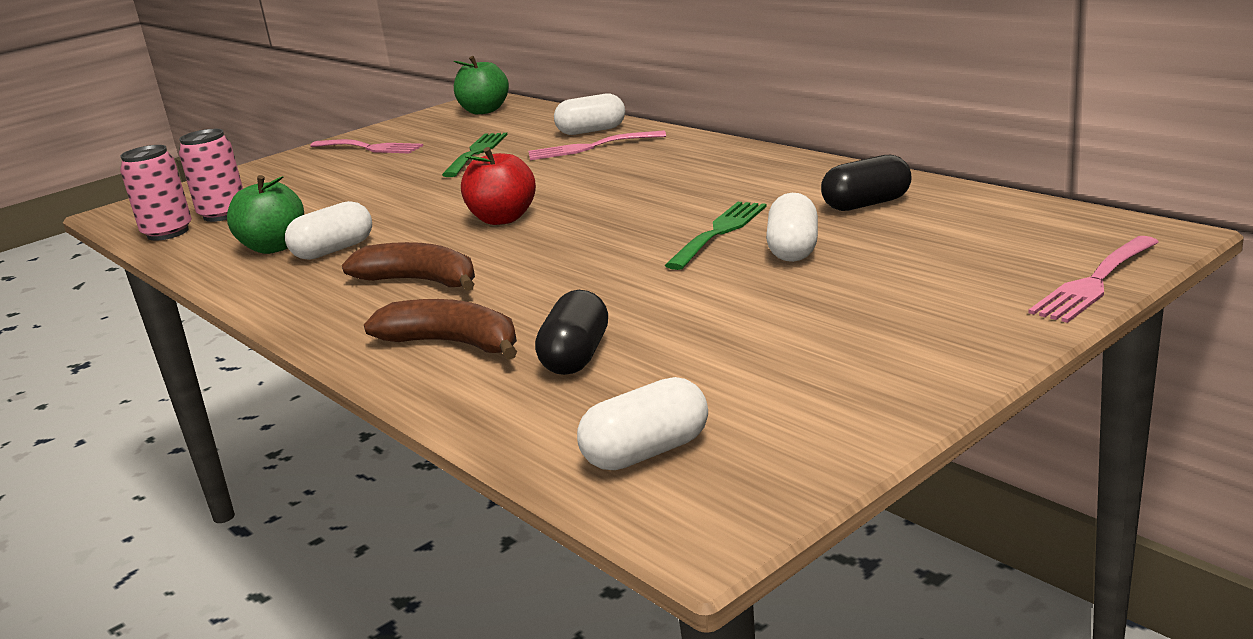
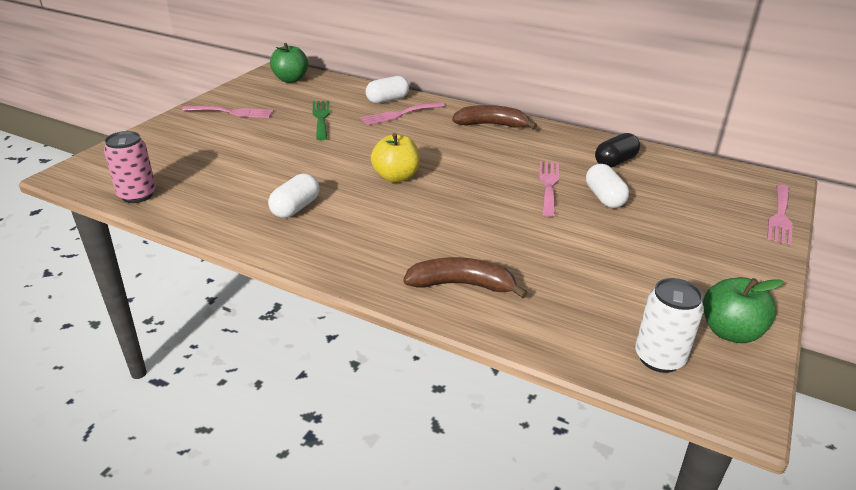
camera: 25 degrees left, 10 degrees up
pink can [179,129,243,222] -> none
green apple [227,175,304,254] -> green apple moved to [703,277,784,343]
brown banana [342,242,475,291] -> brown banana moved to [452,105,537,129]
red apple [461,147,536,225] -> yellow apple [371,133,420,183]
black capsule [535,290,608,375] -> none
white capsule [577,377,708,470] -> white can [635,278,704,373]
green fork [665,202,767,270] -> pink fork [539,161,559,217]

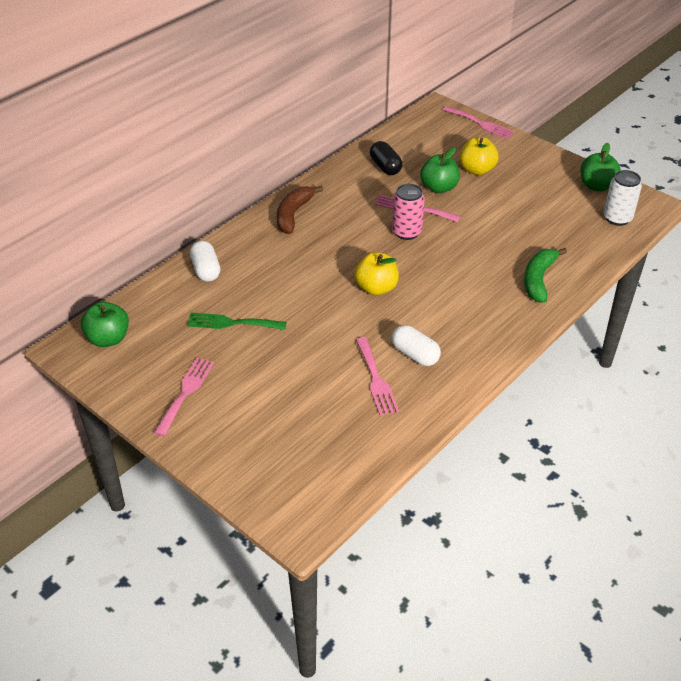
camera: 75 degrees left, 10 degrees up
pink can [104,131,156,203] -> pink can moved to [392,184,425,240]
pink fork [360,102,445,125] -> pink fork moved to [356,337,399,415]
brown banana [403,257,528,298] -> green banana [524,248,567,303]
white capsule [586,164,629,208] -> green apple [420,147,460,193]
none -> yellow apple [460,137,499,175]

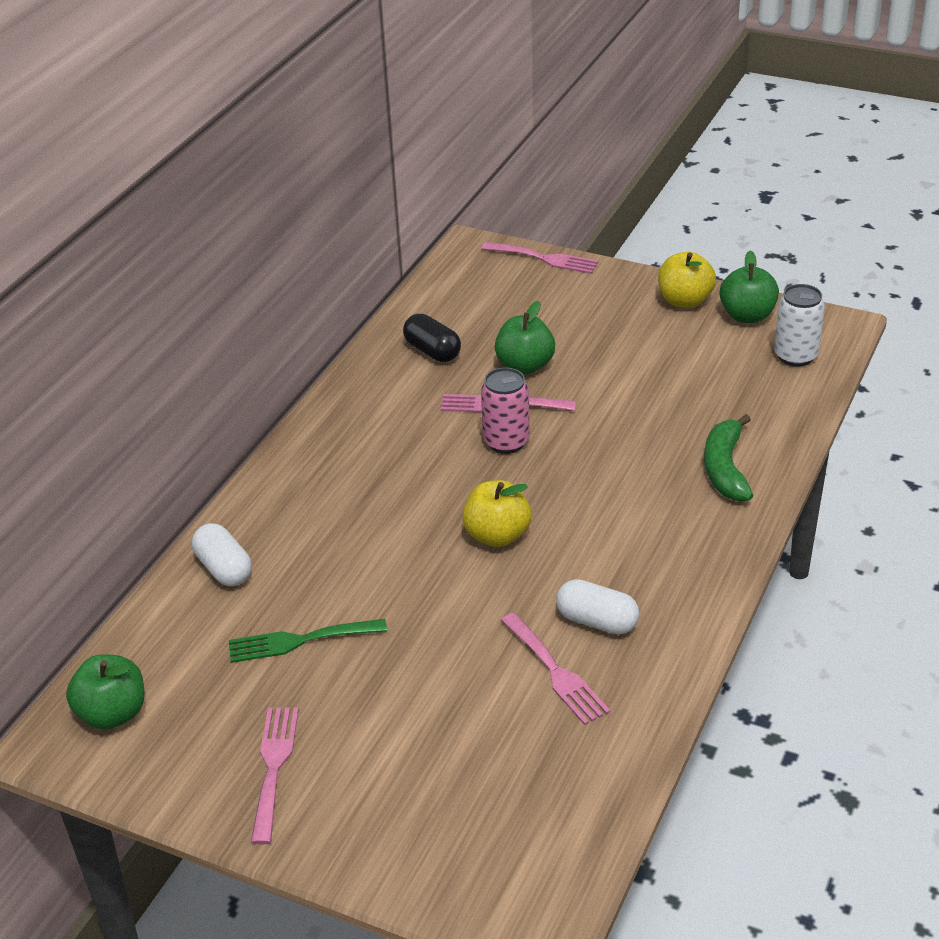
camera: 15 degrees left, 5 degrees down
brown banana [277,186,323,234] -> none
yellow apple [460,137,499,175] -> yellow apple moved to [658,252,716,308]

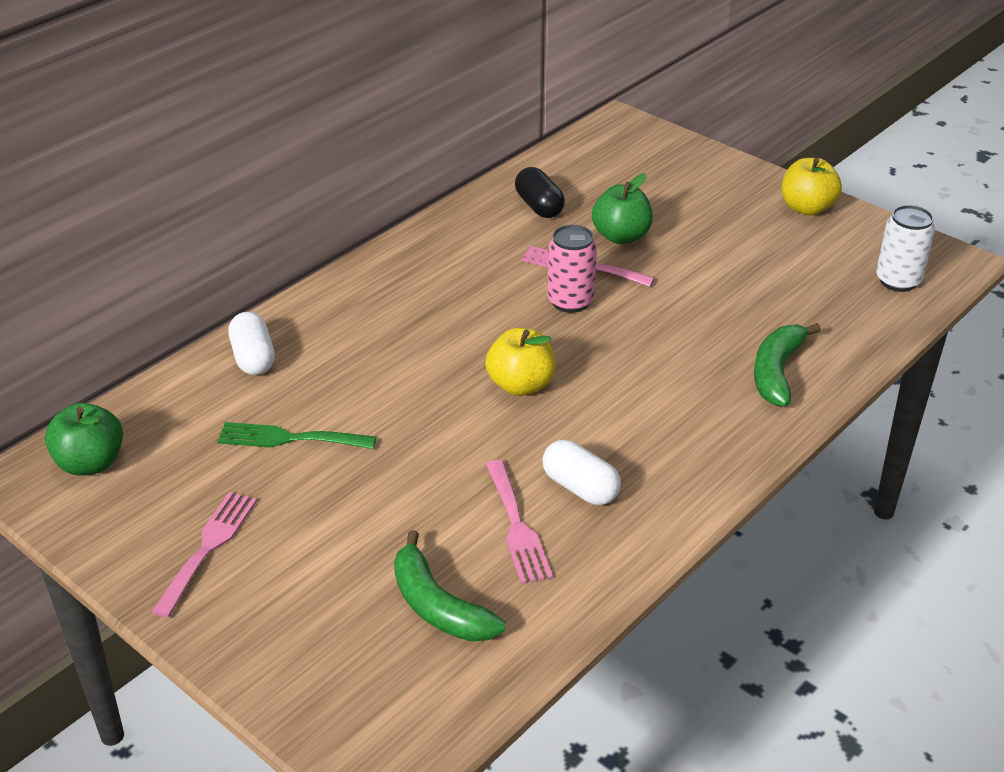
camera: 15 degrees right, 0 degrees up
pink fork [482,242,599,274] -> none
green apple [720,250,779,323] -> none
none -> green banana [394,530,505,642]

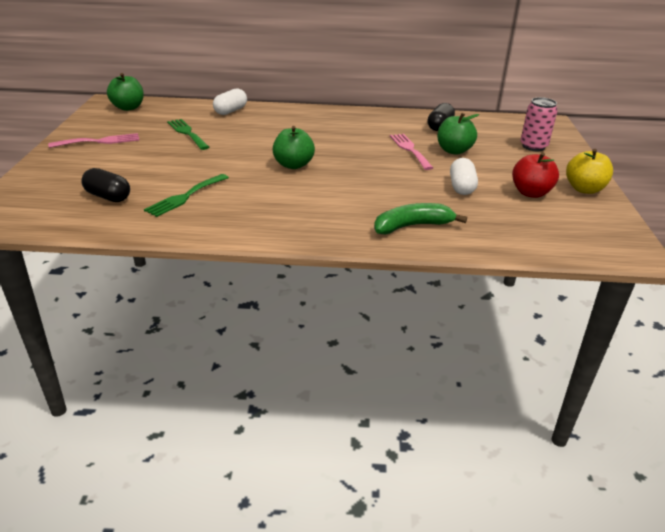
camera: 50 degrees right, 5 degrees down
green banana [394,530,505,642] -> black capsule [81,168,130,202]
yellow apple [485,328,555,396] -> green apple [273,126,315,169]
pink fork [486,460,553,584] -> green fork [144,174,229,217]
white capsule [543,440,621,505] -> white capsule moved to [450,158,478,195]
pink can [547,225,597,313] -> pink can moved to [520,97,557,151]
white can [876,205,935,292] -> none
none -> red apple [512,152,559,198]

